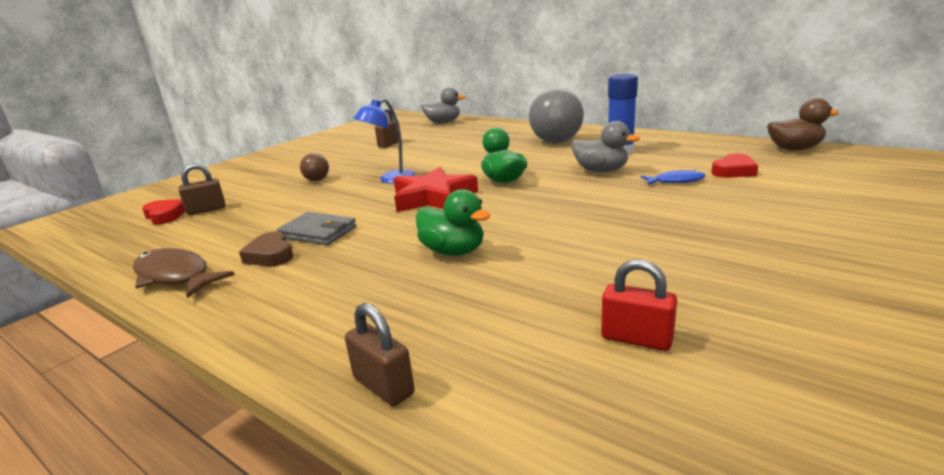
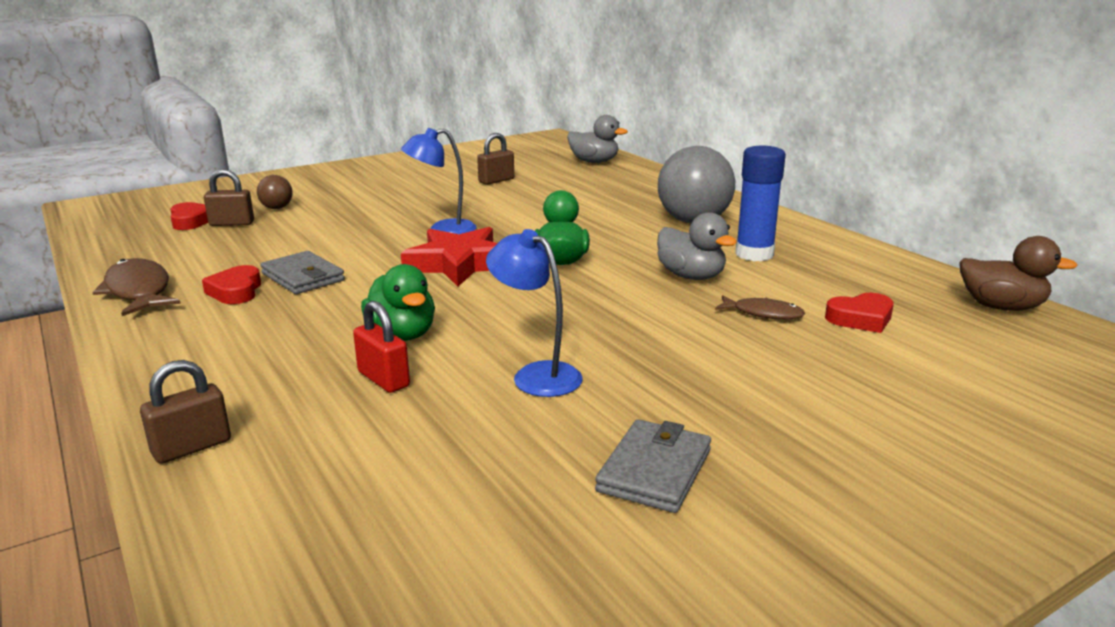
camera: 20 degrees right, 0 degrees up
brown heart [239,231,293,266] -> red heart [202,265,261,304]
brown ball [300,153,329,181] -> brown ball moved to [257,175,293,209]
brown padlock [345,303,415,406] -> brown padlock turned 75 degrees clockwise [140,360,231,464]
red padlock [601,259,677,351] -> red padlock moved to [353,301,410,393]
blue fish [641,170,706,185] -> brown fish [715,295,805,320]
none -> blue lamp [486,229,583,397]
none -> grey wallet [595,419,711,513]

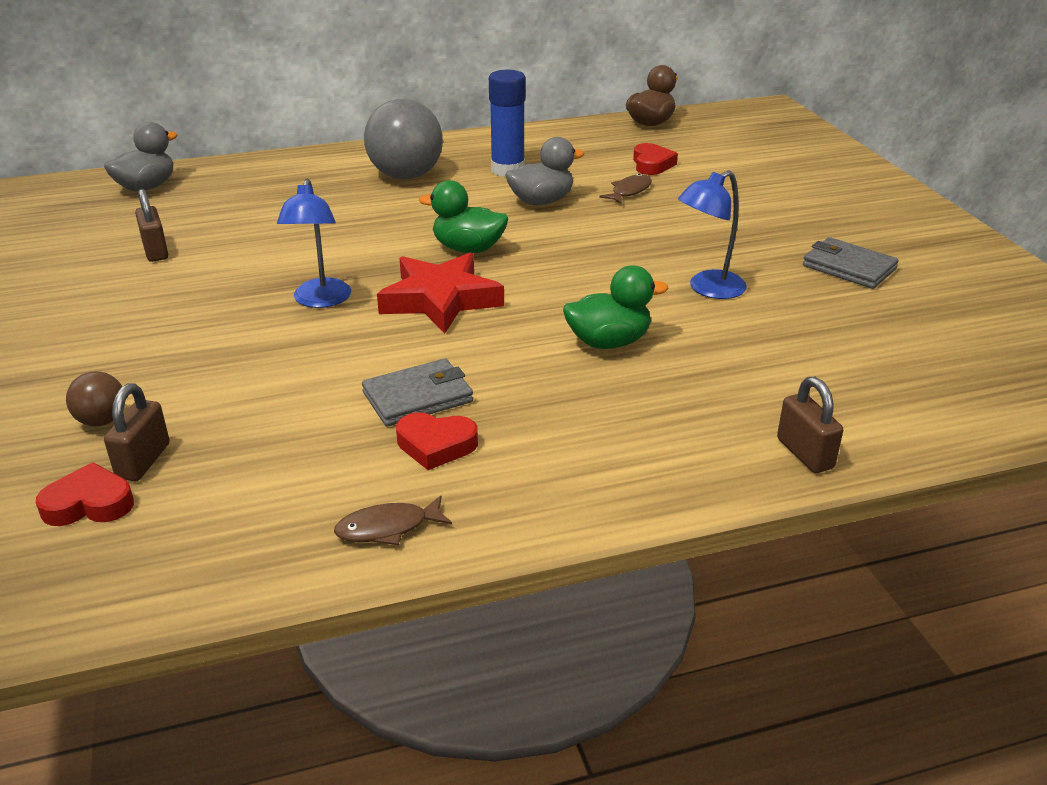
camera: 75 degrees left, 10 degrees up
brown fish [92,258,181,316] -> brown fish [334,495,452,545], size x0.59
red padlock [353,301,410,393] -> none

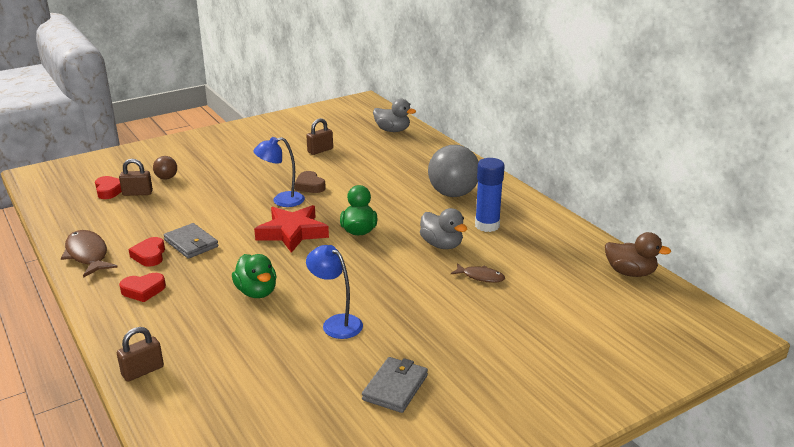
camera: 75 degrees right, 5 degrees down
brown fish [334,495,452,545] -> brown fish [61,230,118,278], size x1.69
red heart [633,143,678,175] -> red heart moved to [119,273,166,302]
none -> brown heart [295,171,326,193]

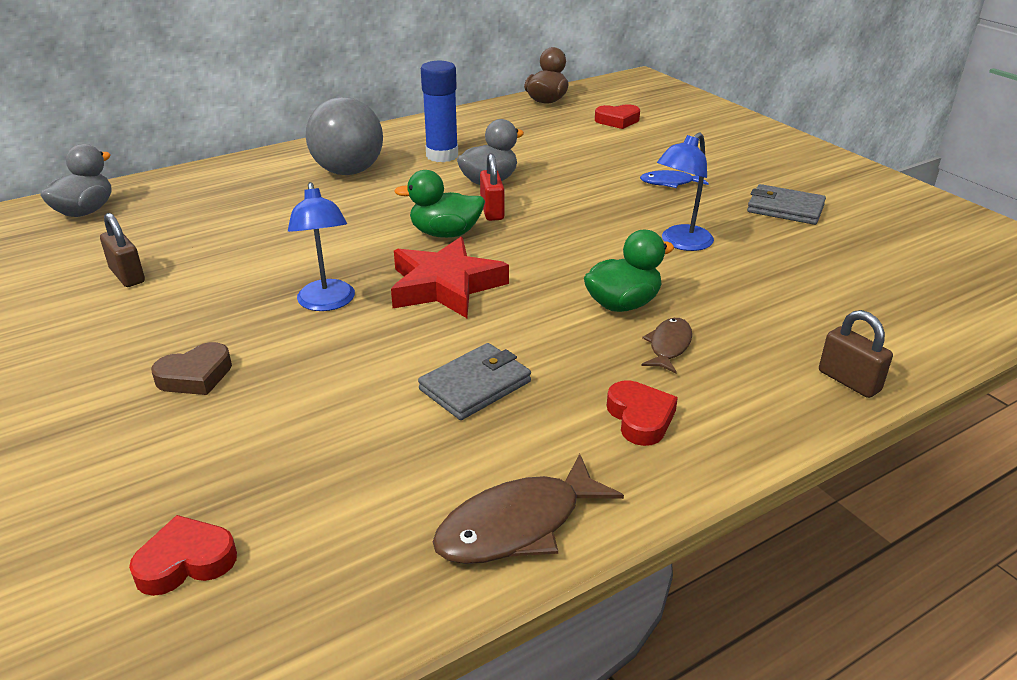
camera: 90 degrees left, 5 degrees up
brown padlock [119,159,153,196] -> none
red heart [128,237,165,267] -> red heart moved to [595,104,640,129]
brown ball [153,156,177,179] -> none
brown heart [295,171,326,193] -> brown heart moved to [151,342,232,395]
brown fish [451,263,505,283] -> brown fish moved to [641,318,692,373]
none -> red padlock [480,153,505,221]
none -> blue fish [640,170,709,188]

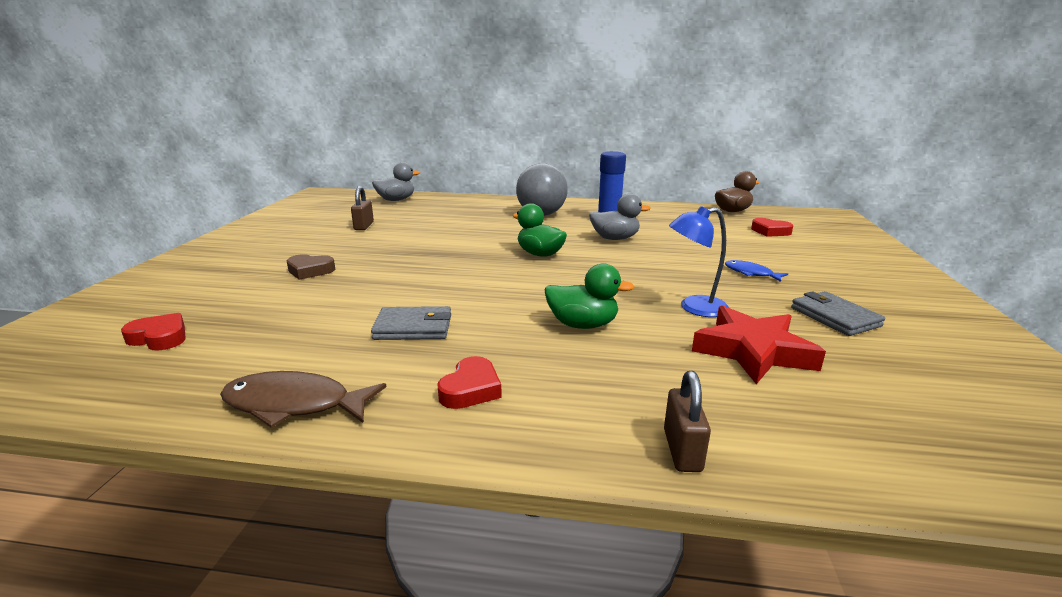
camera: 40 degrees right, 10 degrees down
blue lamp [288,182,355,311] -> none
red star [391,237,509,318] -> red star moved to [692,306,826,384]
red padlock [480,153,505,221] -> none
brown fish [641,318,692,373] -> none

